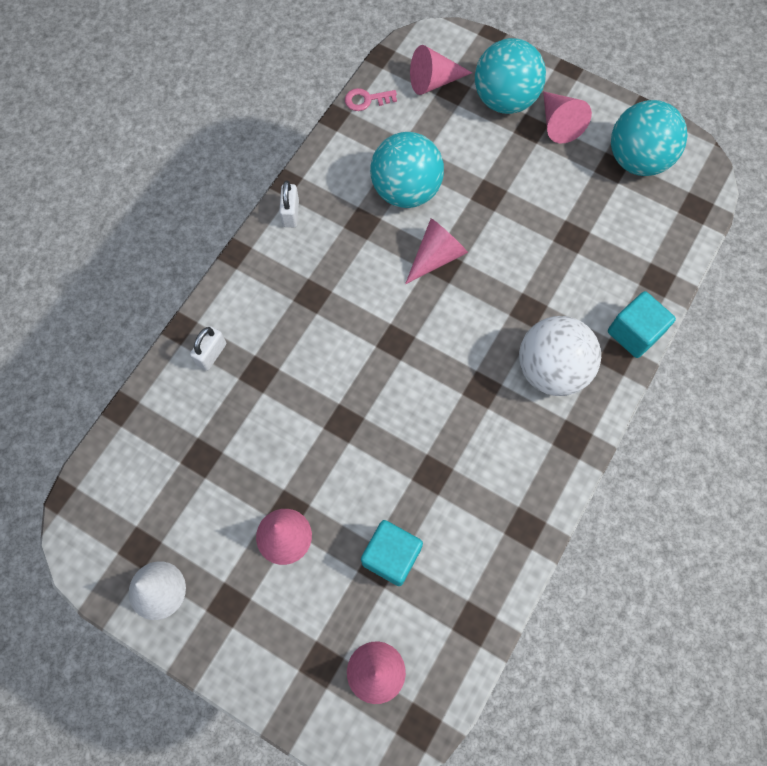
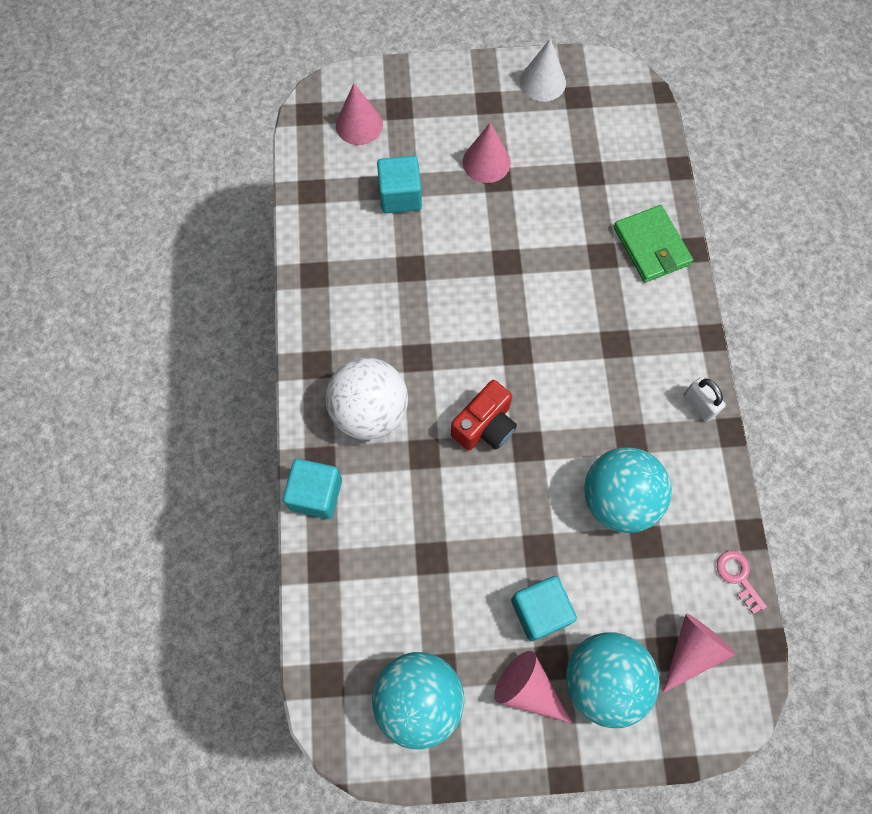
camera: 145 degrees right, 0 degrees up
white padlock [190,326,226,371] -> green wallet [614,205,693,282]
pink key [345,88,397,111] -> pink key turned 75 degrees counterclockwise [717,551,767,614]
pink cone [405,218,468,284] -> none
none -> red camera [451,380,517,450]
none -> turquoise cube [511,576,577,641]

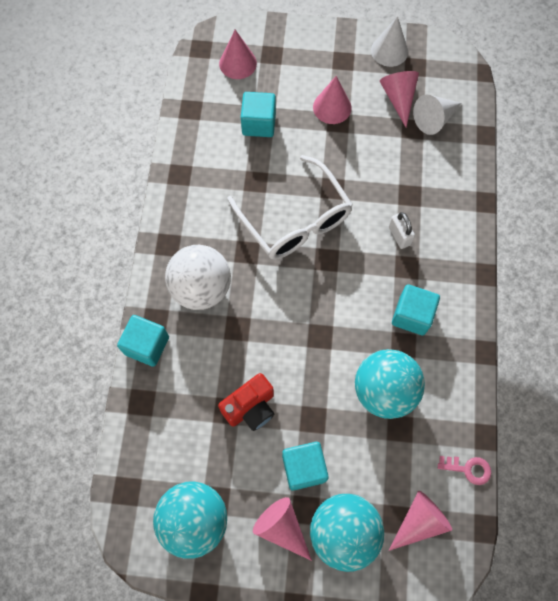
camera: 10 degrees right, 0 degrees up
red camera [451,380,517,450] -> red camera moved to [218,373,274,431]
green wallet [614,205,693,282] -> none
white padlock [684,377,726,422] -> white padlock moved to [389,212,415,249]
pink key [717,551,767,614] -> pink key turned 120 degrees clockwise [438,456,491,485]
none -> white glasses [227,155,353,260]
none -> pink cone [380,71,419,127]
none -> turquoise cube [392,284,440,335]
none -> white cone [413,94,461,135]

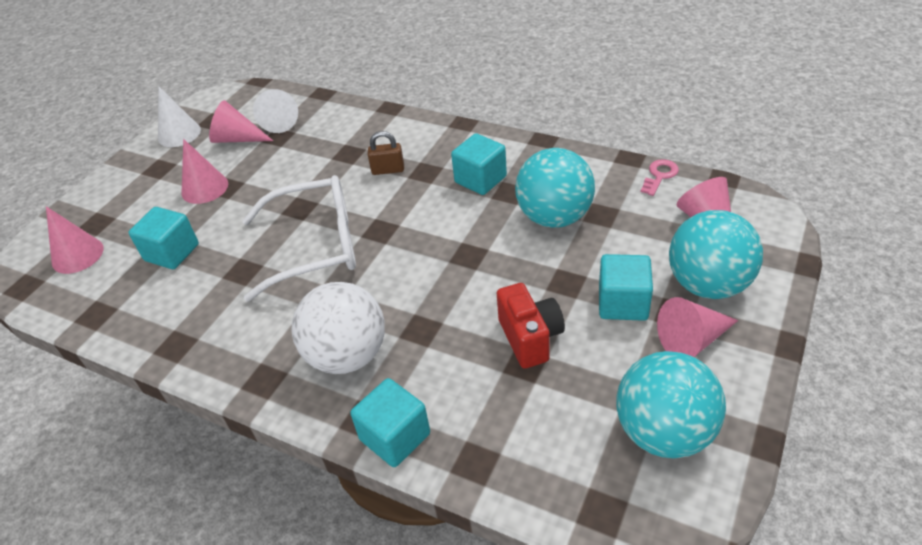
camera: 65 degrees left, 25 degrees down
white padlock [389,212,415,249] -> brown padlock [368,131,404,175]

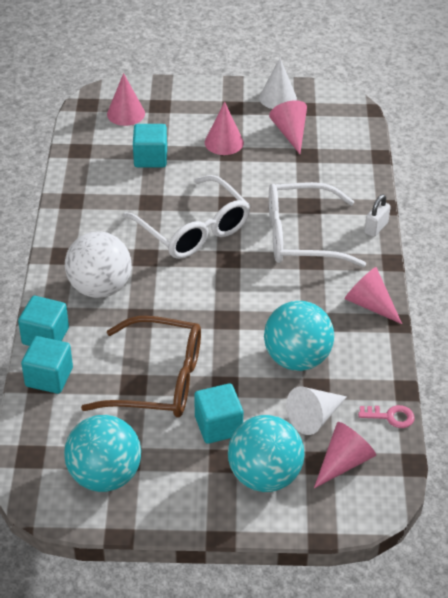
camera: 60 degrees right, 0 degrees up
white cone [253,89,298,133] -> white cone moved to [286,387,347,435]
brown padlock [368,131,404,175] -> white glasses [269,182,366,267]
turquoise cube [451,133,507,195] -> turquoise cube moved to [21,336,73,394]
red camera [497,283,565,369] -> brown glasses [81,316,201,418]
pink cone [657,297,738,357] -> pink cone moved to [344,267,402,324]
none -> white padlock [364,194,391,237]

